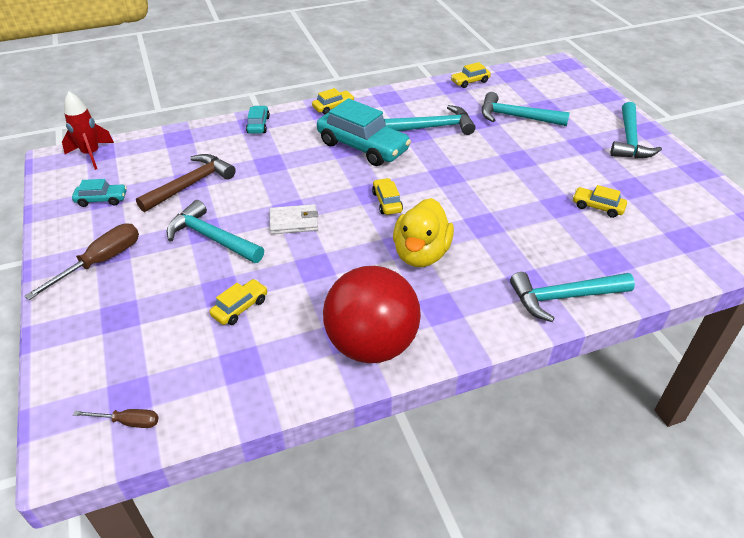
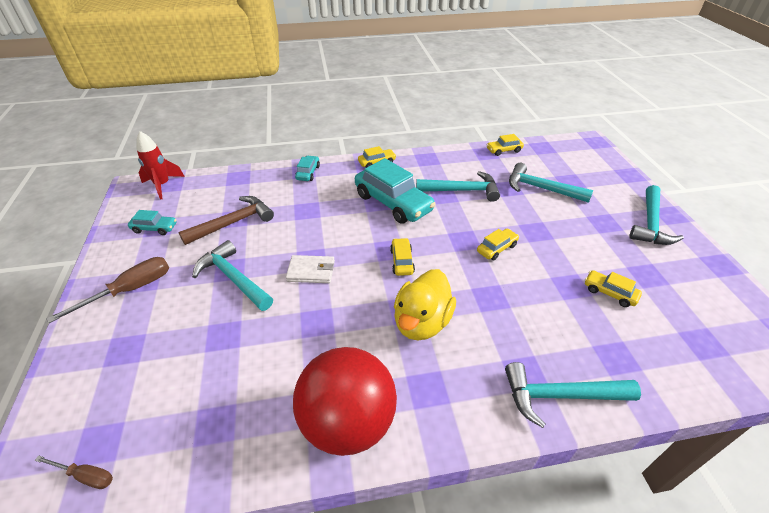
camera: 10 degrees right, 0 degrees up
yellow car [209,279,267,325] -> yellow car moved to [477,229,519,260]

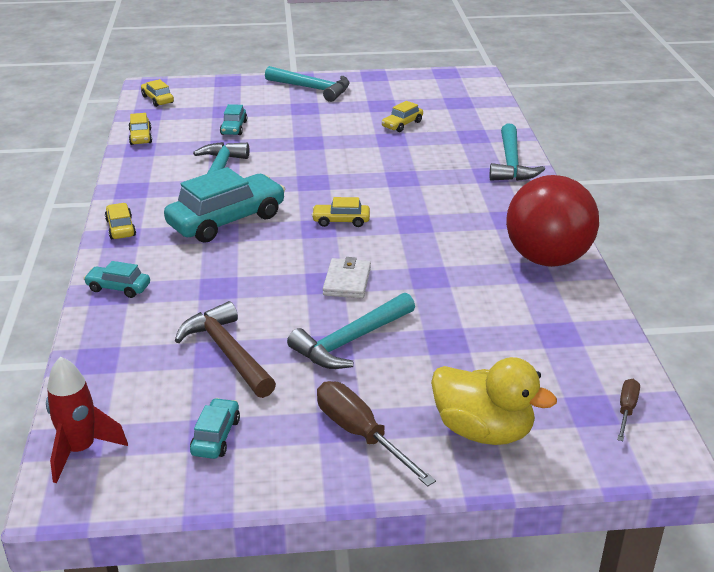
camera: 85 degrees left, 10 degrees down
yellow duck [394,269,456,340] -> yellow duck moved to [431,357,557,445]
yellow car [477,229,519,260] -> yellow car moved to [141,79,174,107]
turquoise hammer [509,163,593,203] -> turquoise car [220,104,247,135]

